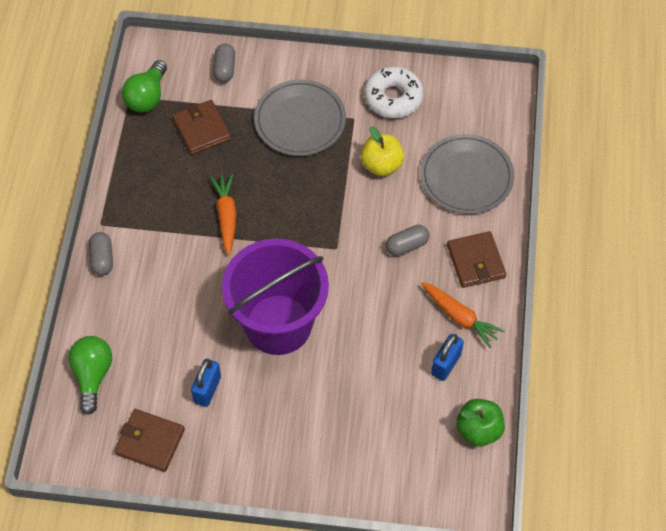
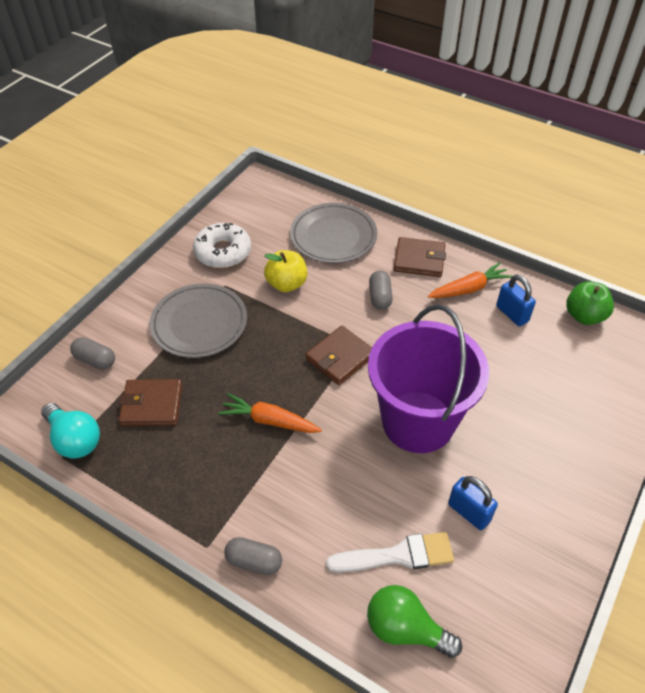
camera: 65 degrees left, 10 degrees down
brown wallet [114,409,185,472] -> brown wallet moved to [305,326,372,385]
green light bulb [122,60,167,112] -> turquoise light bulb [41,403,100,459]
none -> white brush [326,532,454,572]

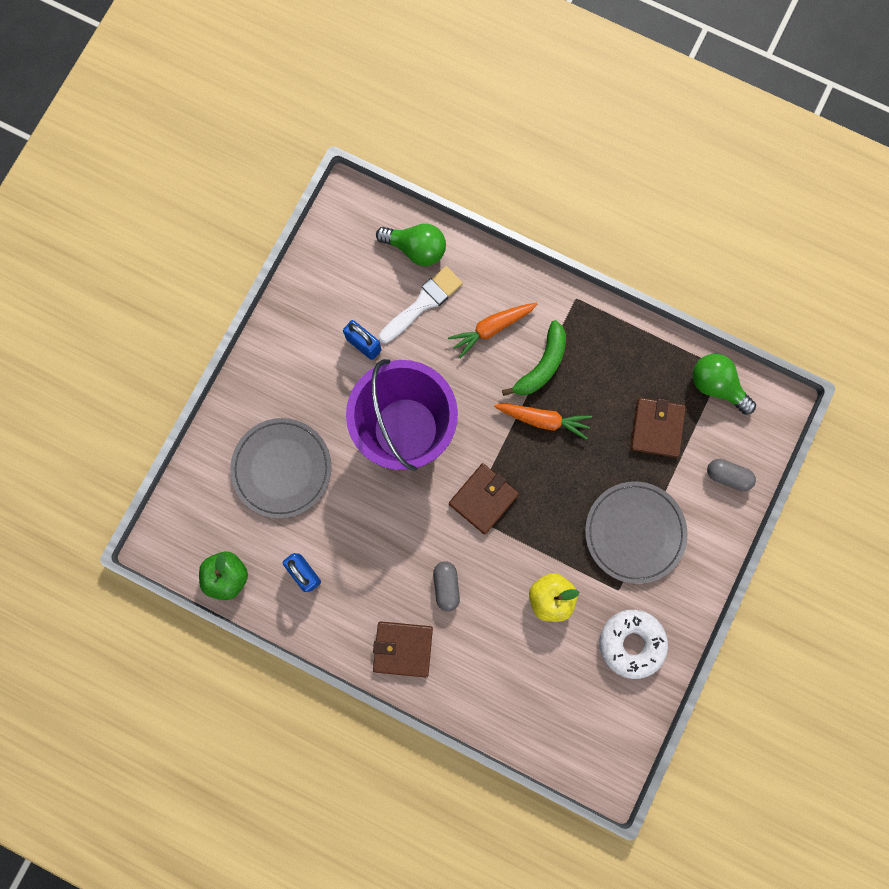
camera: 175 degrees right, 30 degrees up
turquoise light bulb [41,403,100,459] -> green light bulb [692,354,756,415]
brown wallet [119,379,182,426] -> brown wallet turned 75 degrees counterclockwise [631,398,686,458]
grey capsule [224,537,282,575] -> none
grey plate [290,203,377,263] -> grey plate moved to [230,418,332,518]
white brush [326,532,454,572] -> white brush turned 150 degrees clockwise [379,266,463,344]
orange carrot [428,262,512,298] -> orange carrot moved to [448,302,538,358]
none -> green banana [502,320,566,396]

